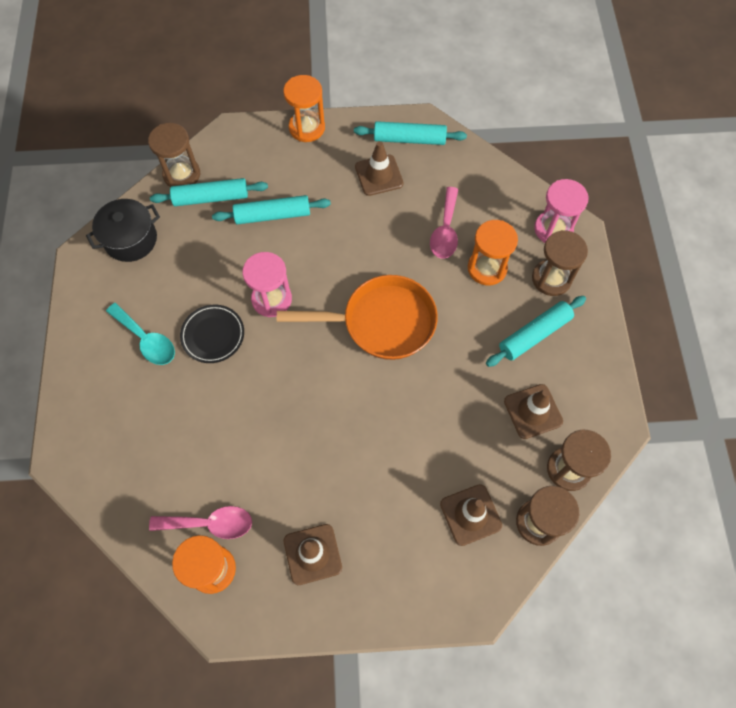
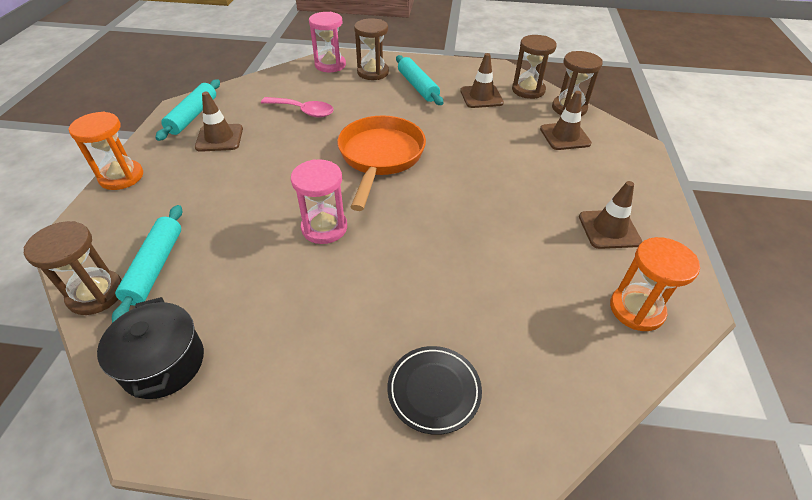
camera: 80 degrees left, 20 degrees down
turquoise spoon [106,303,175,365] -> none
pink spoon [149,506,252,539] -> none
black plate [180,305,244,363] -> black plate moved to [387,346,482,435]
turquoise rolling pin [212,195,331,225] -> none
orange hourglass [468,220,518,285] -> none

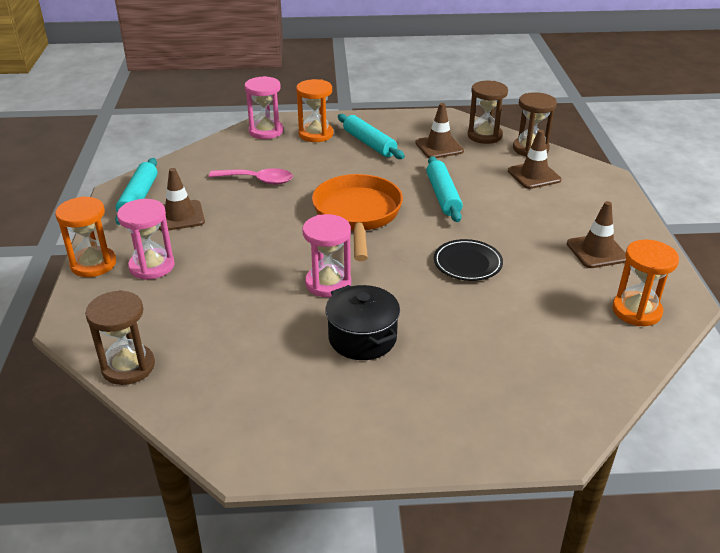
camera: 10 degrees left, 10 degrees down
black pot [97,297,204,399] -> black pot moved to [325,285,400,360]
turquoise rolling pin [112,205,182,323] -> turquoise rolling pin moved to [426,156,463,222]
brown hourglass [354,18,389,80] -> orange hourglass [296,79,333,142]
black plate [387,346,482,435] -> black plate moved to [434,239,503,281]
none -> pink hourglass [117,199,175,280]

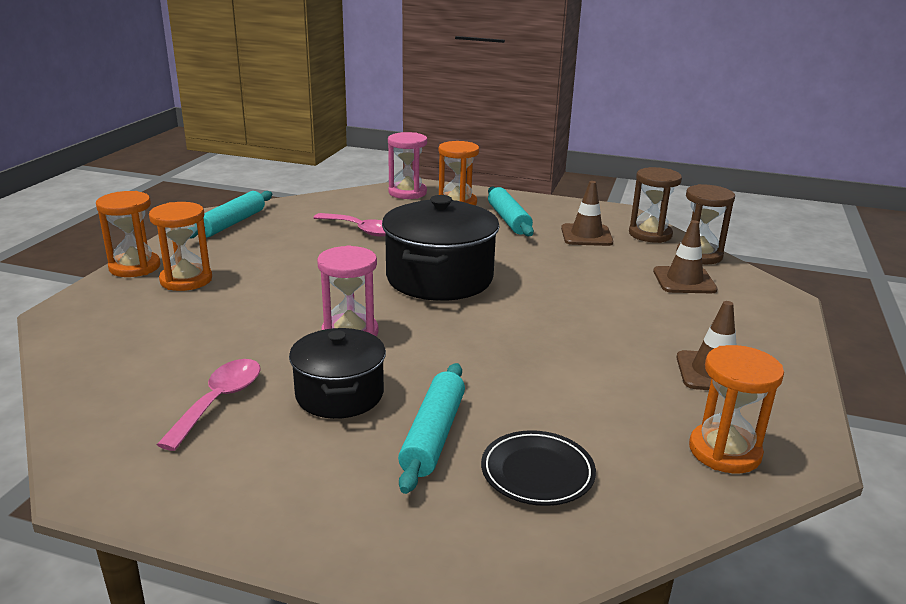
camera: 20 degrees right, 10 degrees down
brown hourglass [85,290,155,385] -> none
pink hourglass [117,199,175,280] -> orange hourglass [149,202,212,291]
brown traffic cone [159,168,205,231] -> none
orange pan [312,174,403,261] -> black pot [382,195,500,301]
turquoise rolling pin [426,156,463,222] -> turquoise rolling pin moved to [398,363,465,494]
black plate [434,239,503,281] -> black plate moved to [481,430,596,506]
none -> pink spoon [157,359,261,451]

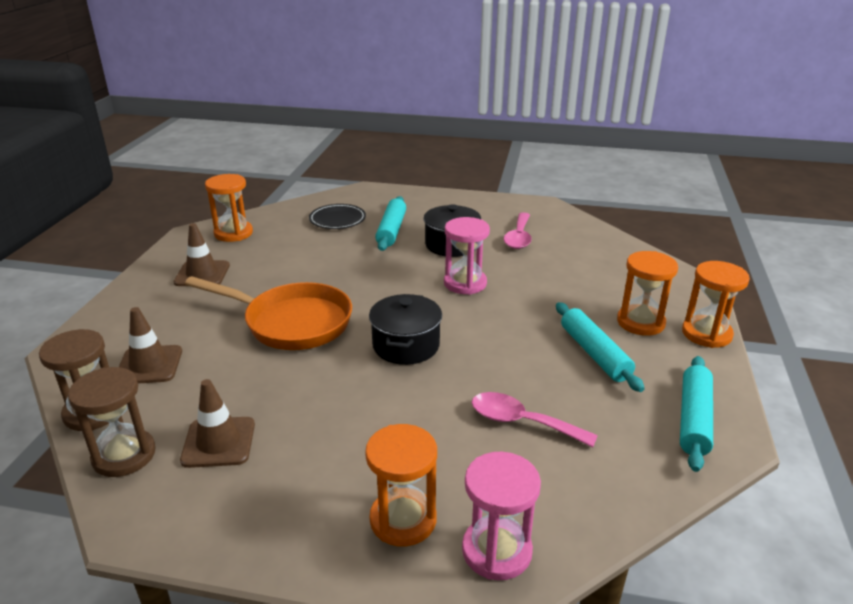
camera: 175 degrees right, 5 degrees up
black pot [382,195,500,301] -> black pot [369,294,442,365], size x0.63
turquoise rolling pin [488,186,534,237] -> turquoise rolling pin moved to [556,302,645,392]
none -> orange pan [185,276,352,350]

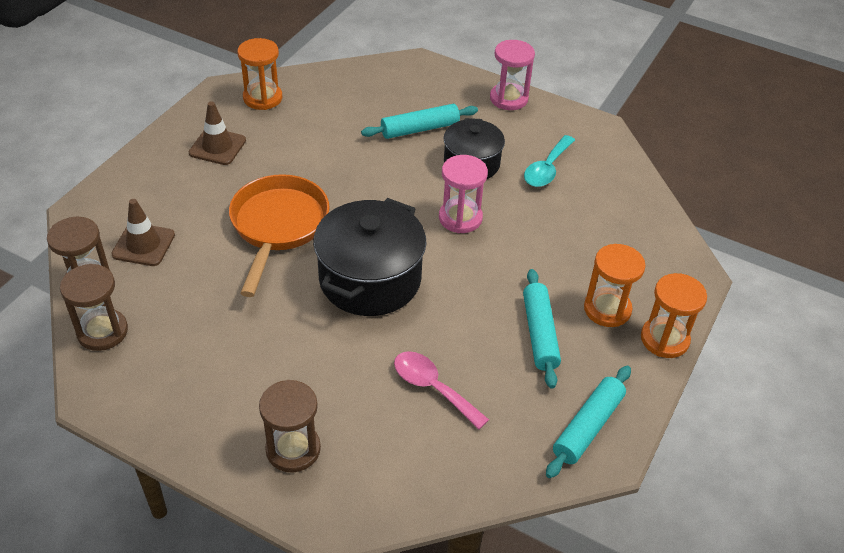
camera: 15 degrees right, 15 degrees up
brown traffic cone [180,379,255,468] -> none
orange pan [185,276,352,350] -> orange pan turned 120 degrees counterclockwise [229,174,330,297]
black plate [309,204,366,229] -> none
orange hourglass [365,424,437,547] -> brown hourglass [259,380,321,473]
black pot [369,294,442,365] -> black pot [313,198,426,316], size x1.59
turquoise rolling pin [375,196,406,251] -> turquoise rolling pin turned 45 degrees clockwise [361,104,478,139]
pink hourglass [462,452,541,580] -> pink hourglass moved to [490,40,535,110]
pink spoon [504,212,532,249] -> turquoise spoon [524,135,575,187]

